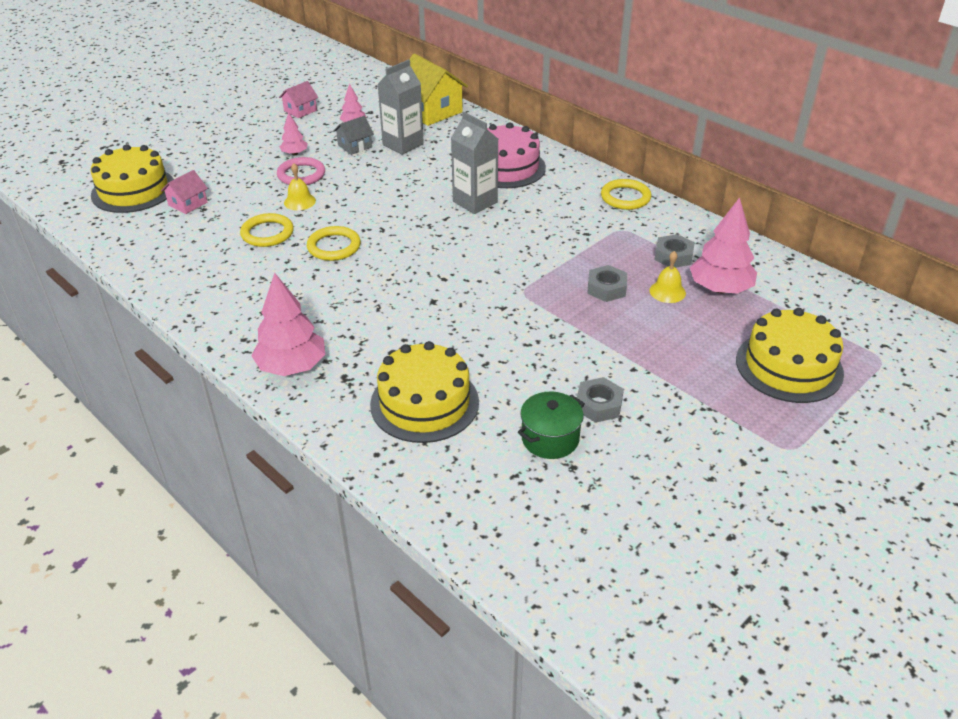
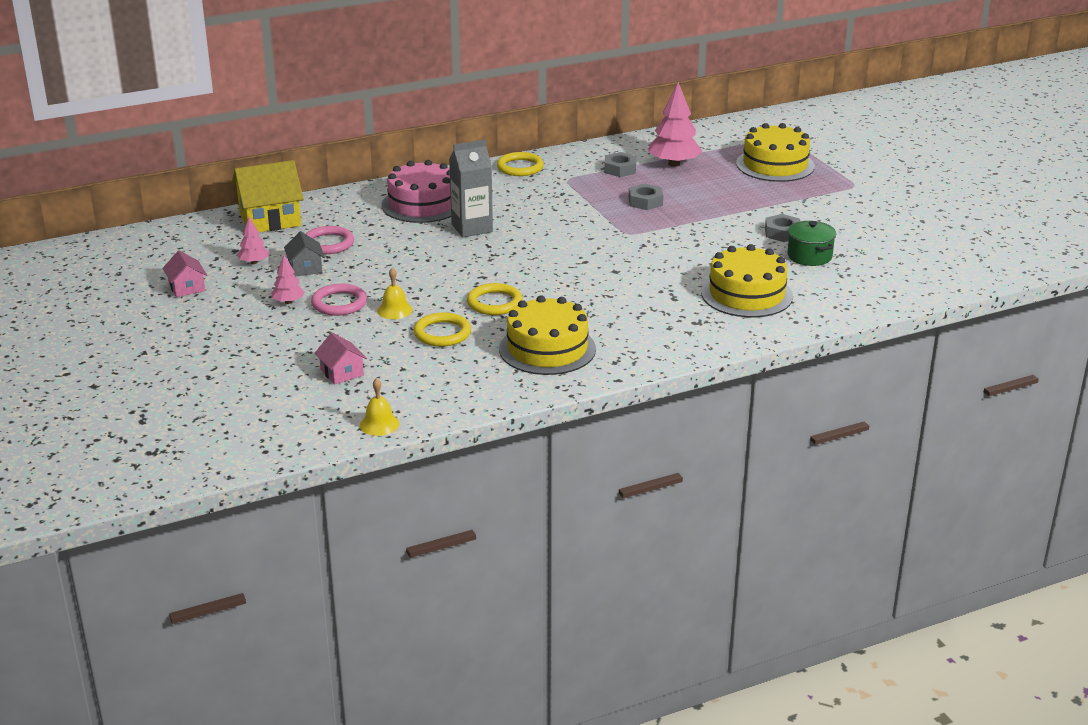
camera: 70 degrees left, 10 degrees down
yellow cake [90,144,174,213] -> yellow cake moved to [499,295,596,375]
pink tree [252,273,325,376] -> none
grey carton [377,59,424,155] -> pink ring [306,226,354,254]
yellow bell [649,251,686,303] -> yellow bell moved to [360,378,399,436]

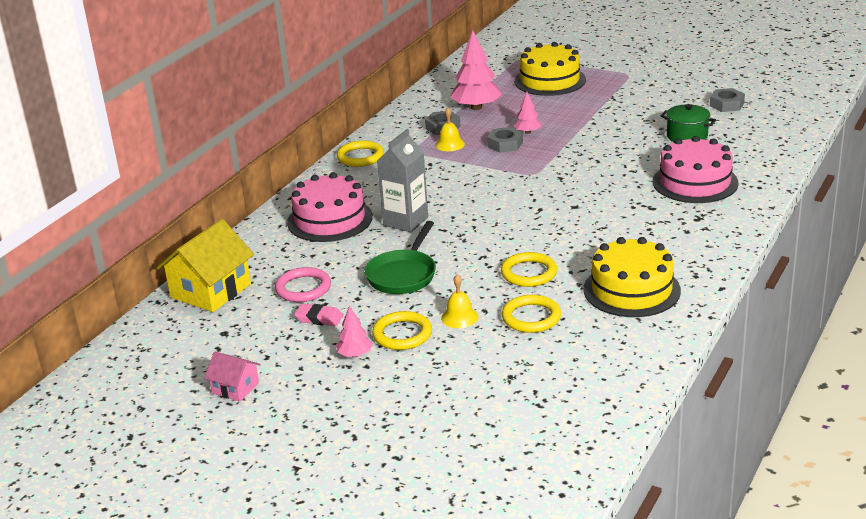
camera: 35 degrees left, 0 degrees up
pink tree [237,217,269,264] -> pink tree moved to [514,92,541,134]
grey house [284,231,325,276] -> pink eraser [294,304,343,326]
pink ring [311,283,367,316] -> yellow ring [372,311,432,350]
pink house [315,333,367,384] -> none
yellow bell [360,378,399,436] -> yellow bell moved to [435,108,465,151]
yellow cake [701,244,793,317] -> pink cake [653,136,739,203]
grey nut [765,214,800,242] -> grey nut moved to [710,88,745,112]
none -> green pan [365,221,436,294]

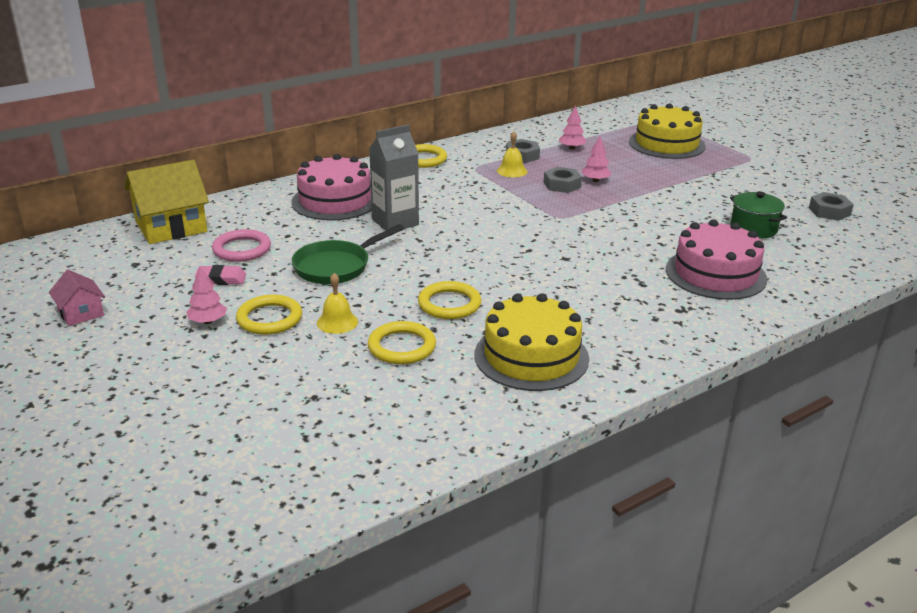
camera: 25 degrees right, 0 degrees up
pink eraser [294,304,343,326] -> pink eraser turned 45 degrees counterclockwise [195,265,246,285]
pink tree [450,31,502,110] -> pink tree [559,105,587,150], size x0.52

